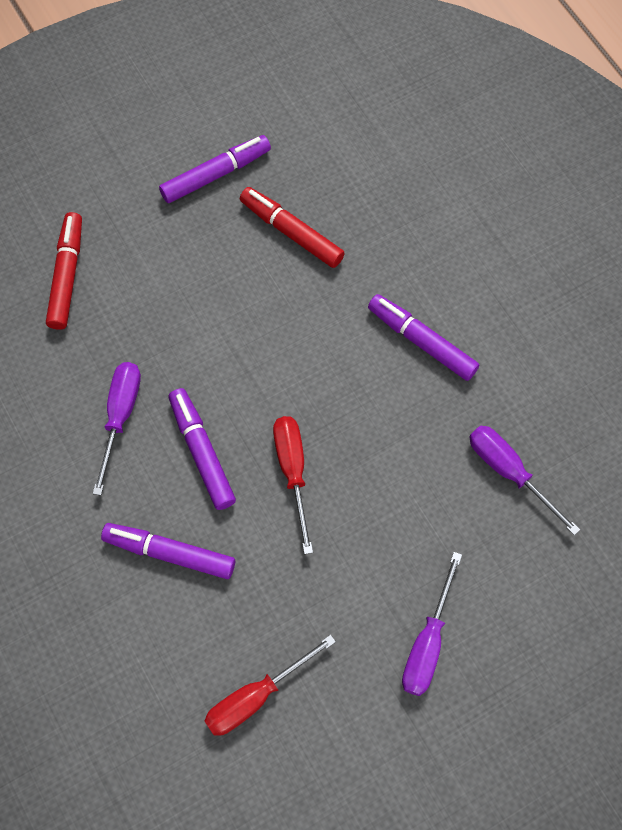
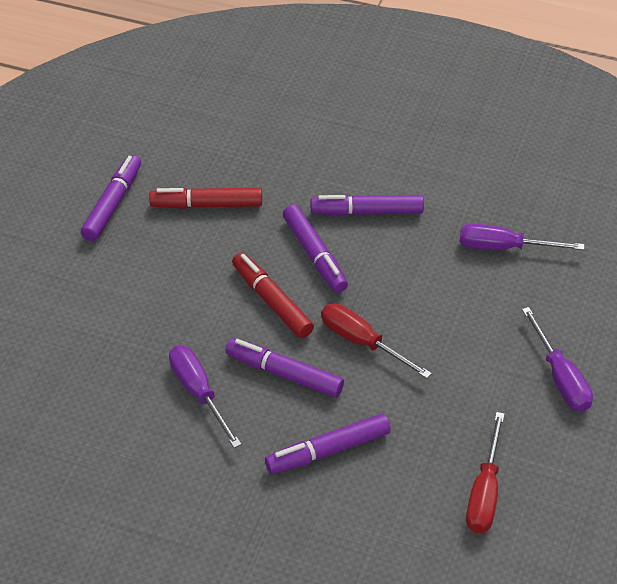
camera: 40 degrees left, 20 degrees down
red marker [46,212,82,330] -> red marker moved to [232,253,314,338]
none -> purple marker [283,204,348,293]

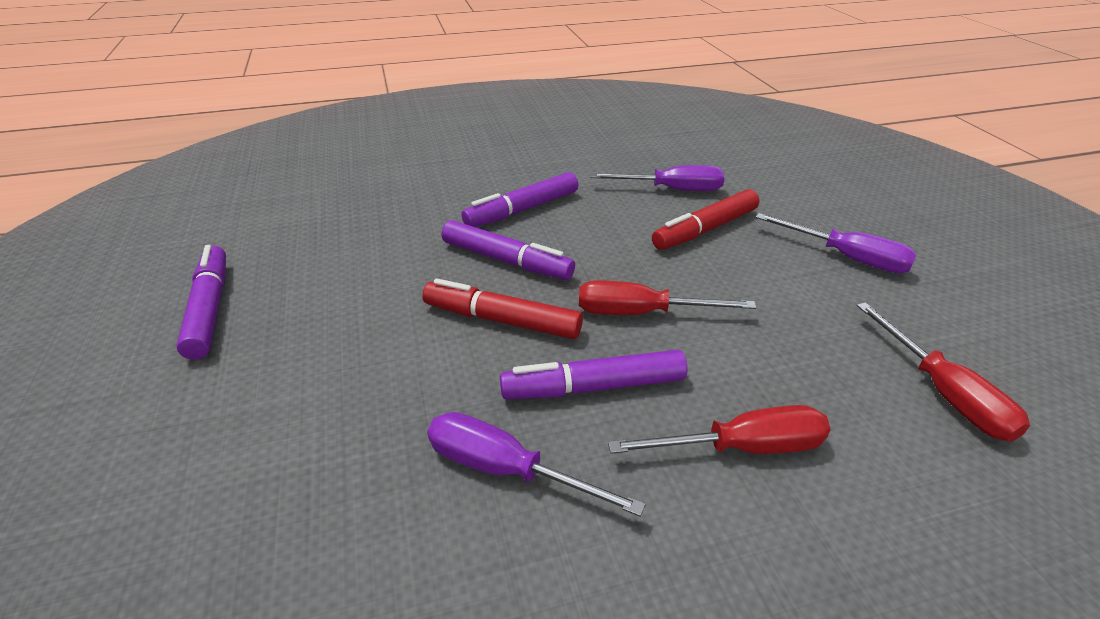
camera: 35 degrees left, 10 degrees down
red marker [149,188,262,209] -> red marker moved to [652,189,759,250]
purple marker [265,414,391,474] -> red screwdriver [608,405,831,454]
purple screwdriver [460,223,584,250] -> purple screwdriver turned 150 degrees counterclockwise [590,165,725,191]

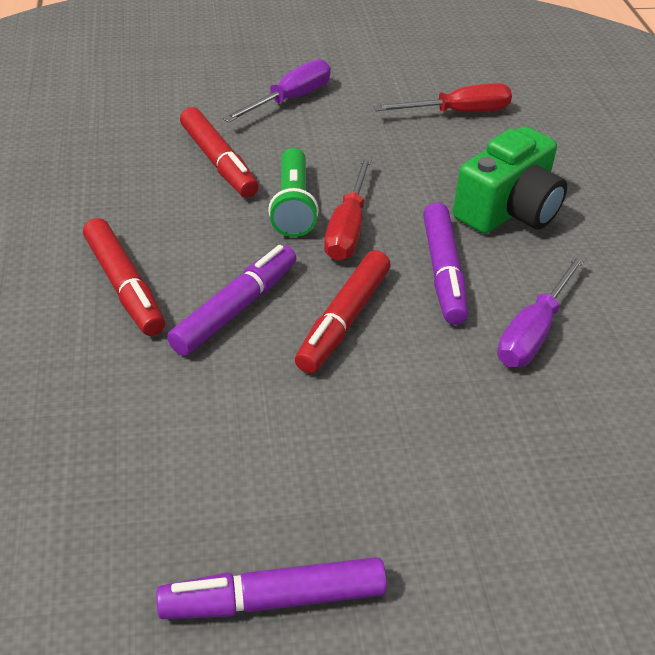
camera: 85 degrees left, 5 degrees up
purple marker [462,172,578,227] -> red marker [83,218,165,336]
purple screwdriver [590,165,725,191] -> none
red screwdriver [608,405,831,454] -> green camera [453,126,567,234]
none -> green flashlight [268,148,319,237]

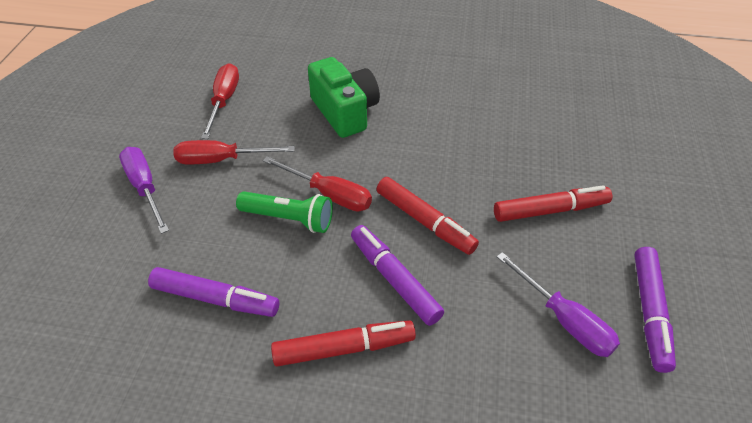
camera: 70 degrees left, 5 degrees up
red marker [180,107,259,198] -> red marker moved to [494,185,612,222]
purple marker [423,202,468,325] -> purple marker moved to [148,267,279,317]
purple screwdriver [497,254,586,367] -> purple screwdriver moved to [496,252,620,357]
none -> red screwdriver [174,140,295,164]

